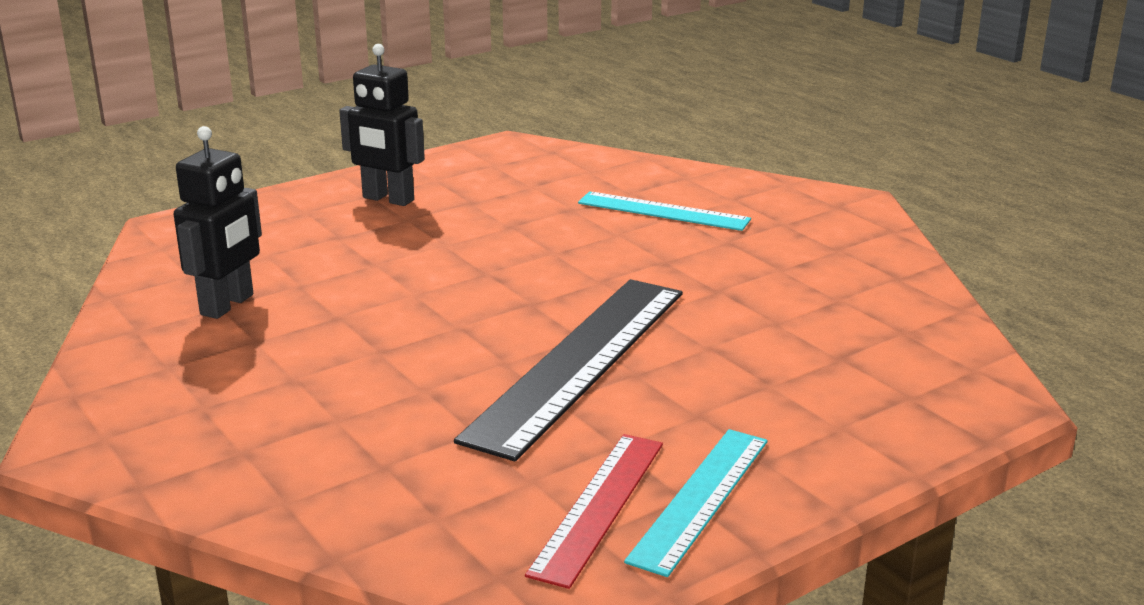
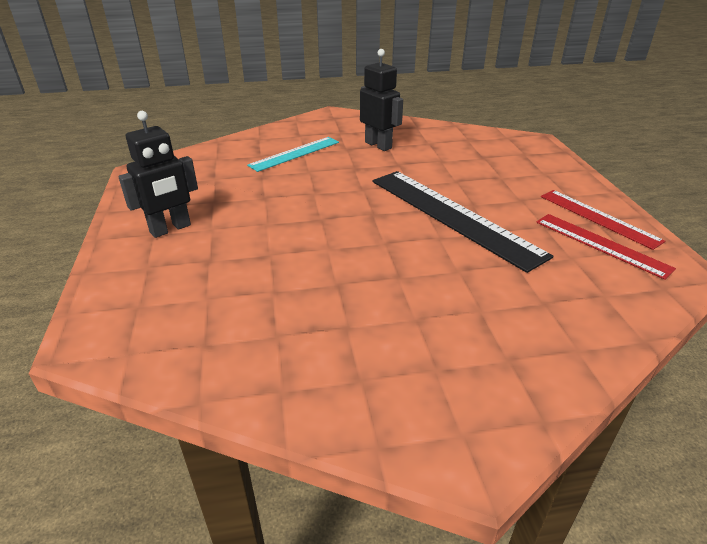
camera: 65 degrees left, 10 degrees up
black robot [174,126,262,319] -> black robot moved to [360,49,403,151]
turquoise ruler [624,429,768,577] -> red ruler [541,190,665,250]

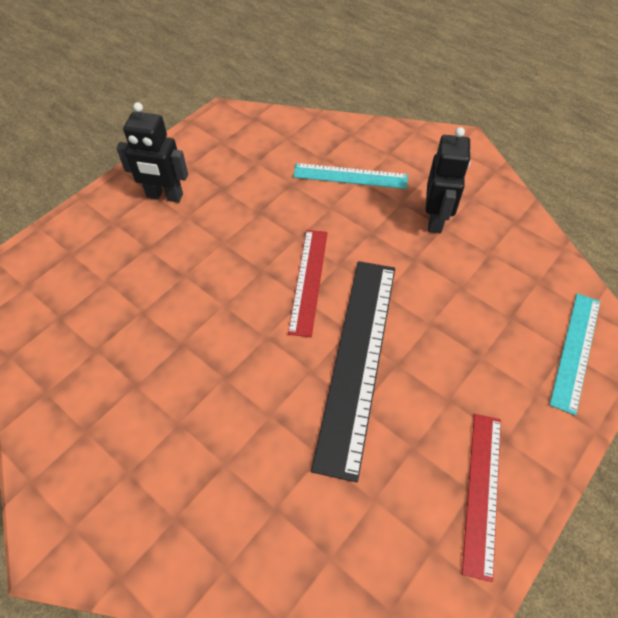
camera: 50 degrees right, 20 degrees up
red ruler [536,214,676,280] -> red ruler moved to [288,230,328,337]
none -> turquoise ruler [549,293,600,415]

